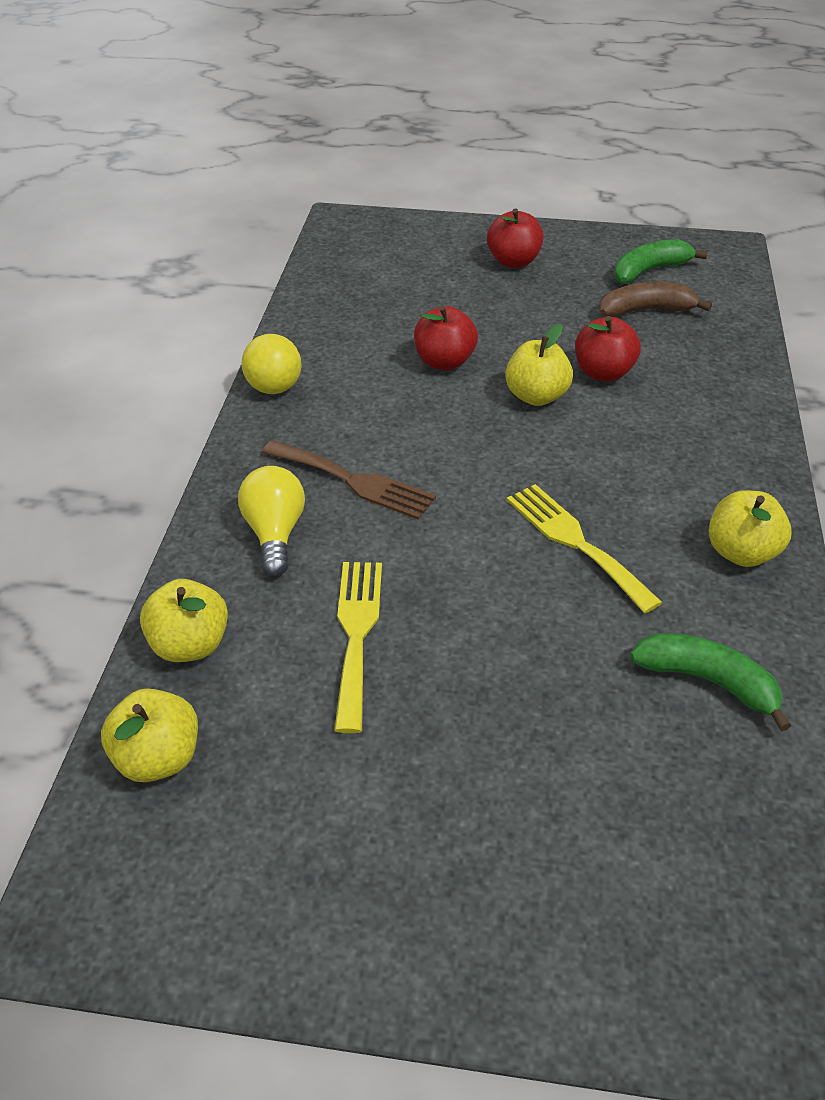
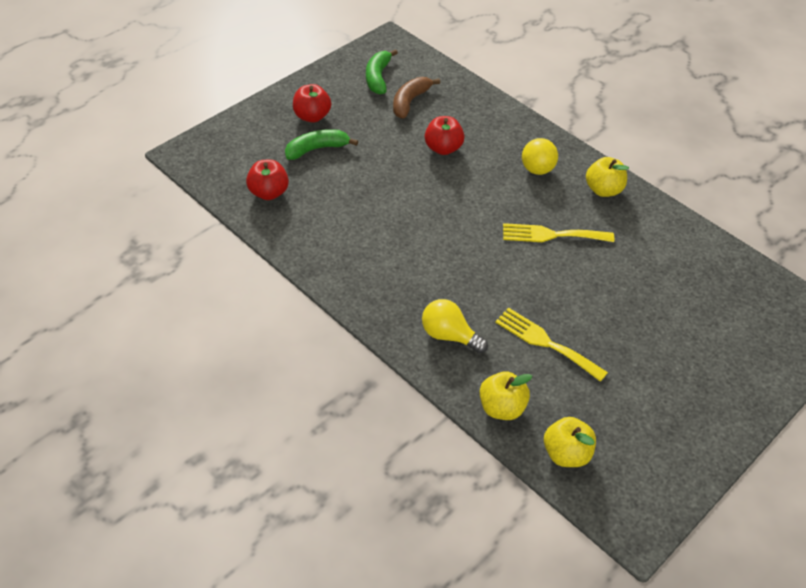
camera: 55 degrees left, 5 degrees up
yellow ball [242,334,301,394] -> yellow ball moved to [522,138,558,175]
brown fork [262,440,436,520] -> none
red apple [414,305,478,370] -> red apple moved to [246,160,289,200]
yellow apple [505,324,573,406] -> none
green banana [630,633,791,731] -> green banana moved to [285,129,358,160]

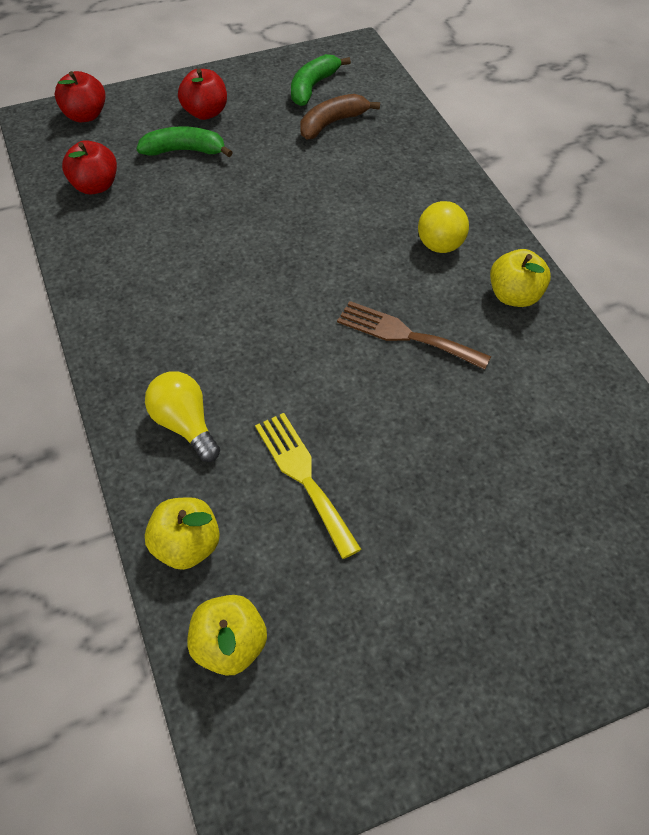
camera: 25 degrees right, 5 degrees up
red apple [425,116,465,155] -> red apple moved to [55,71,106,122]
yellow fork [503,223,614,242] -> brown fork [337,301,491,370]

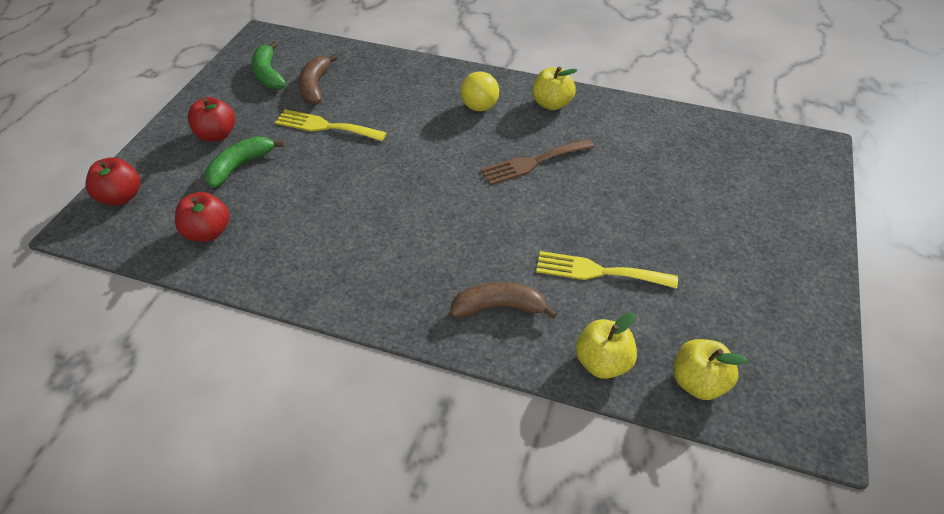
camera: 50 degrees left, 5 degrees down
yellow light bulb [145,371,220,462] -> brown banana [450,282,557,319]
none -> yellow fork [275,109,386,141]

